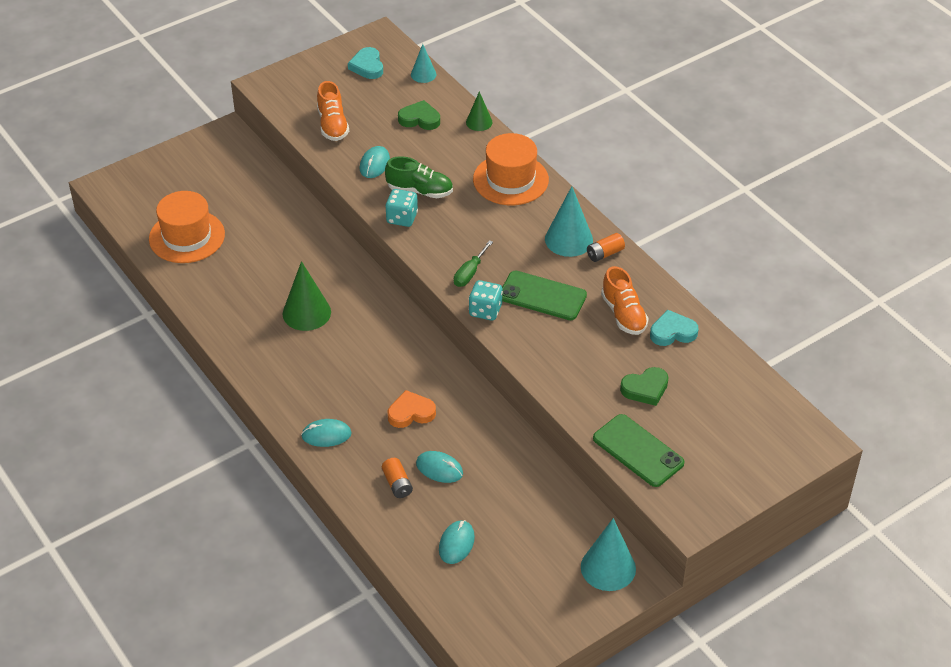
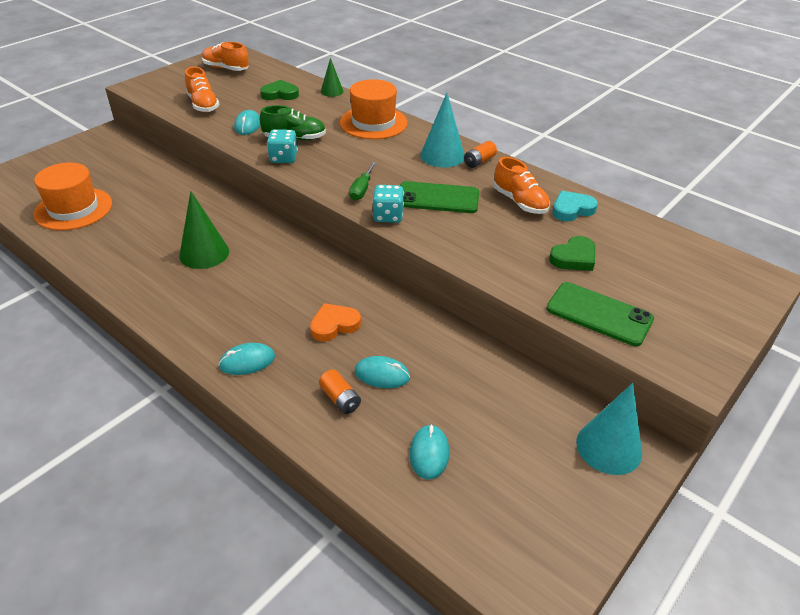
camera: 15 degrees left, 5 degrees down
turquoise heart [348,47,383,79] -> orange shoe [202,42,249,71]
turquoise cone [411,44,436,83] -> none

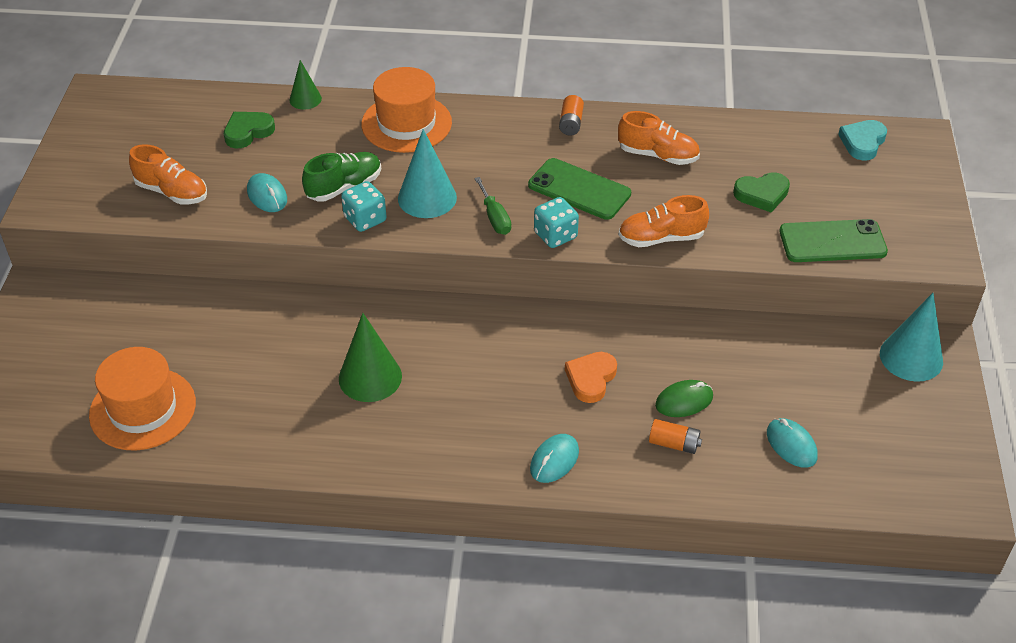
camera: 35 degrees left, 5 degrees up
orange shoe [202,42,249,71] -> orange shoe moved to [619,195,709,247]
turquoise mouse [355,356,410,388] -> green mouse [655,380,713,417]
green phone [400,181,479,213] -> green phone turned 60 degrees clockwise [528,158,631,220]
turquoise cone [420,93,465,168] -> turquoise cone moved to [398,129,457,218]
green heart [549,236,595,271] -> green heart turned 60 degrees clockwise [733,172,790,213]
turquoise heart [552,191,598,221] -> turquoise heart moved to [838,120,887,161]

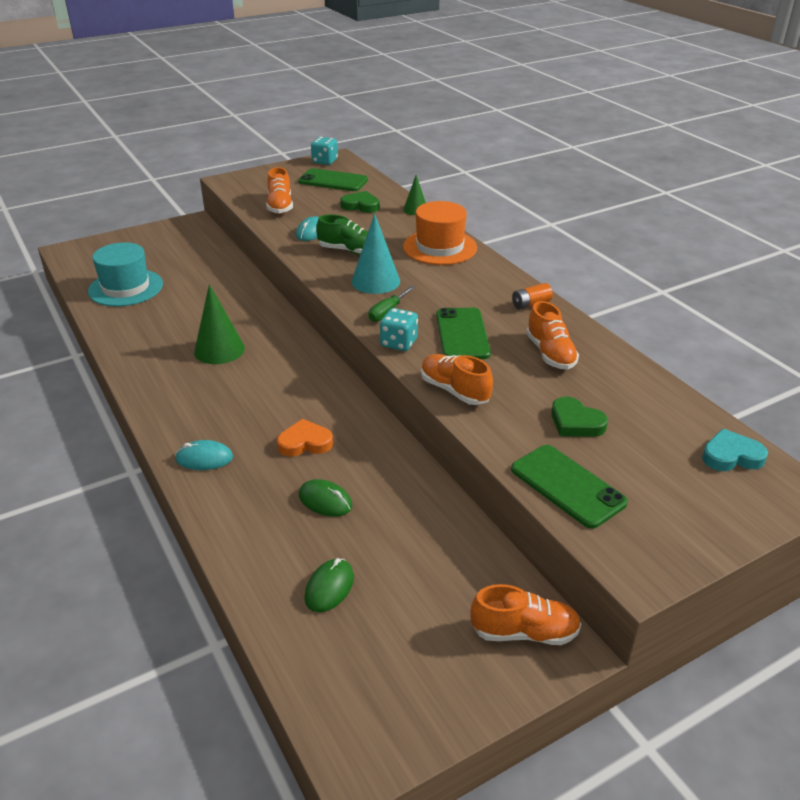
camera: 55 degrees right, 10 degrees down
orange hat [89,347,196,450] -> turquoise hat [88,243,163,306]
turquoise dice [341,181,387,232] -> turquoise dice moved to [311,137,338,165]
orange battery [649,419,702,454] -> none
turquoise mouse [767,418,818,468] -> green mouse [305,558,354,612]
turquoise cone [880,293,943,382] -> orange shoe [470,584,581,645]
none -> green phone [298,168,368,191]

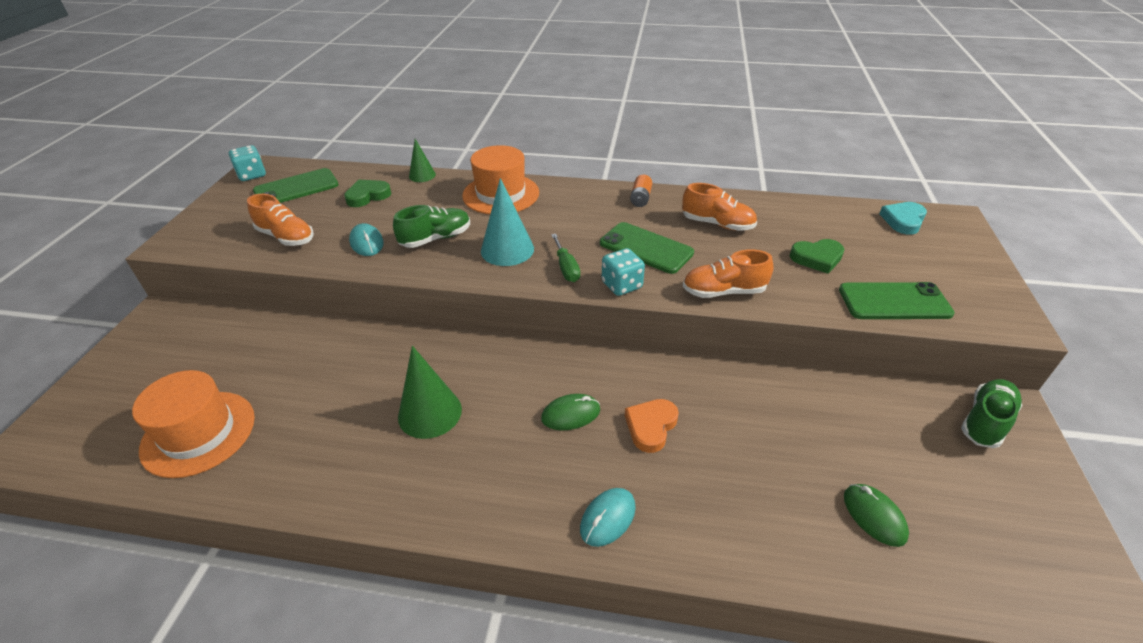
camera: 50 degrees left, 5 degrees up
turquoise hat [88,243,163,306] -> orange hat [132,370,255,478]
green mouse [299,479,352,517] -> green mouse moved to [541,394,600,430]
orange shoe [470,584,581,645] -> green shoe [961,379,1022,448]

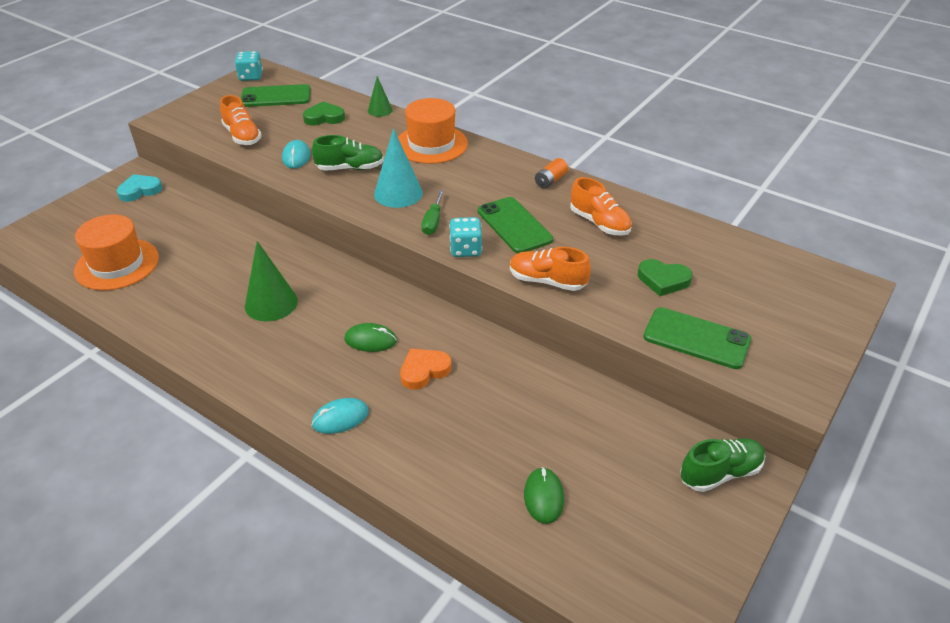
camera: 25 degrees right, 0 degrees up
turquoise heart [879,202,927,235] -> turquoise heart moved to [117,174,162,202]

